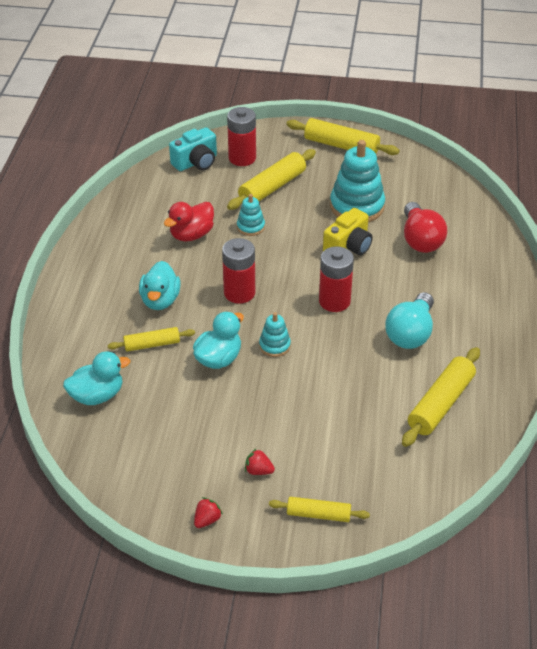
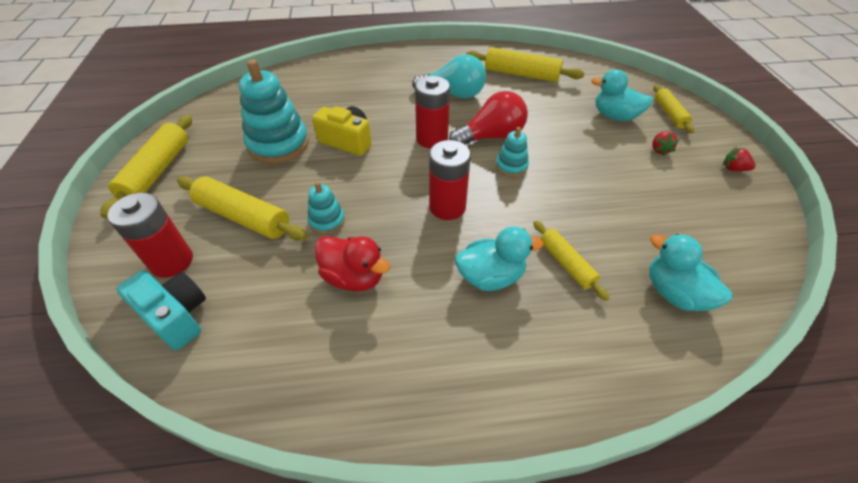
camera: 105 degrees left, 5 degrees up
turquoise duck [193,311,244,369] -> turquoise duck moved to [591,69,654,121]
red light bulb [404,202,447,253] -> red light bulb moved to [449,91,528,145]

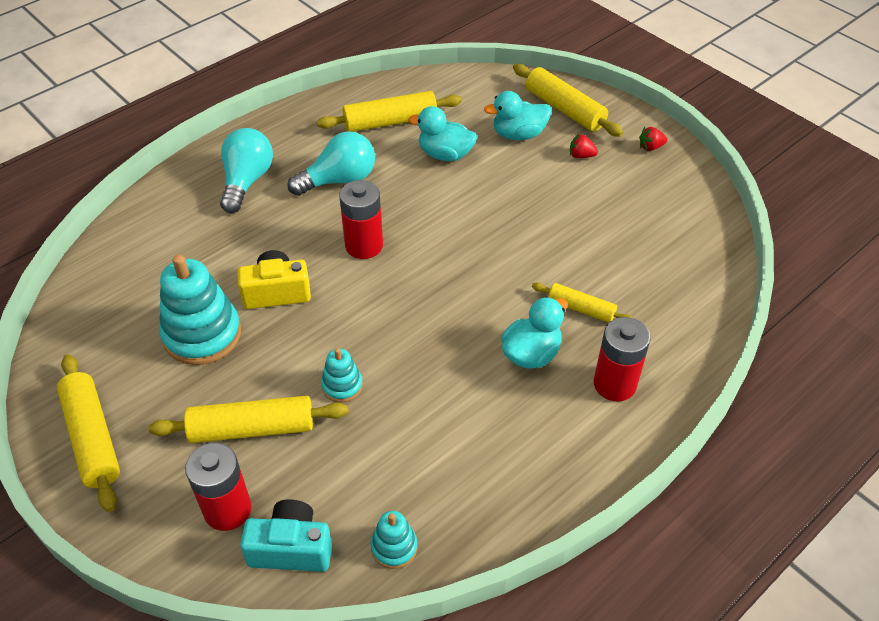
camera: 35 degrees left, 0 degrees up
red duck [314,236,390,291] -> none
red battery [429,140,471,220] -> red battery moved to [594,317,651,401]
red light bulb [449,91,528,145] -> none
turquoise stacking toy [496,127,529,177] -> turquoise stacking toy moved to [370,511,417,569]
turquoise duck [649,234,732,311] -> turquoise duck moved to [408,106,477,161]
red strawberry [652,132,679,156] -> red strawberry turned 135 degrees clockwise [570,134,598,158]
yellow rolling pin [653,85,694,133] -> yellow rolling pin [513,64,623,137], size x1.64
none -> turquoise light bulb [220,128,273,213]

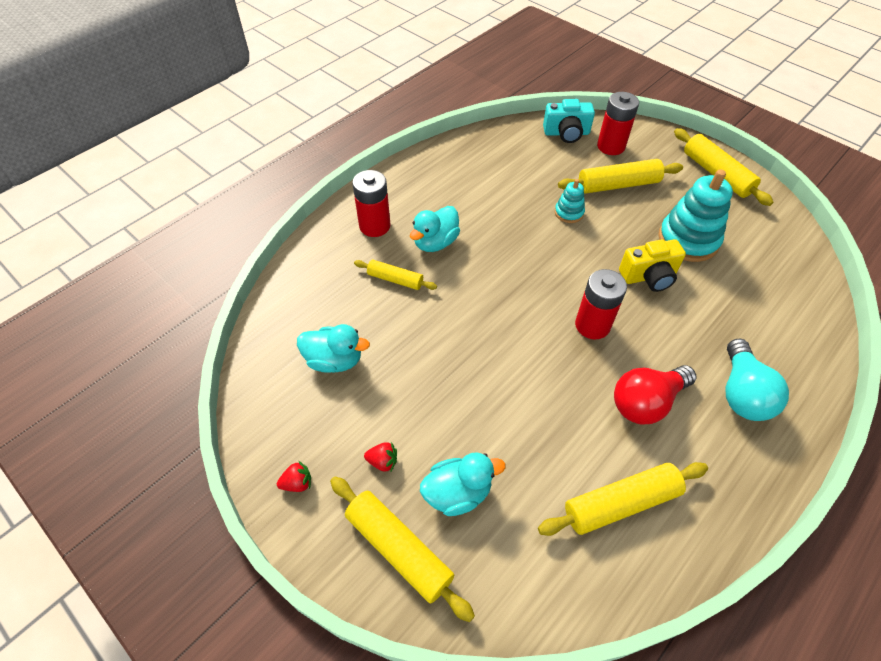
camera: 175 degrees right, 5 degrees up
turquoise light bulb [288,131,375,196] -> red light bulb [614,365,696,424]
turquoise stacking toy [370,511,417,569] -> none
turquoise duck [408,106,477,161] -> turquoise duck moved to [297,324,370,373]

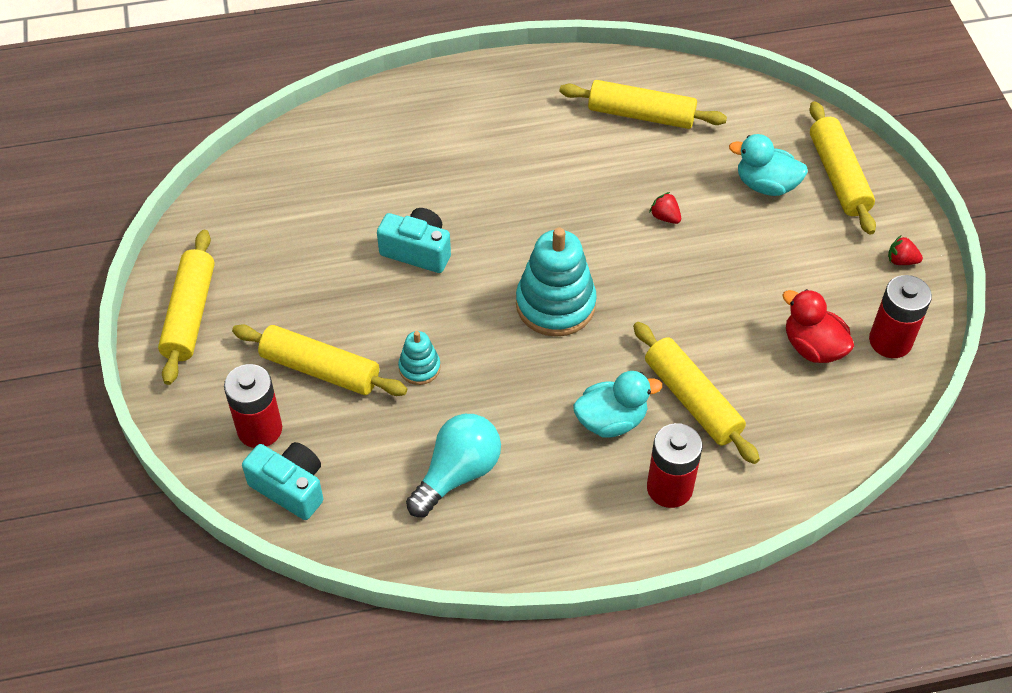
camera: 145 degrees left, 0 degrees up
turquoise duck [297,324,370,373] -> red duck [782,289,854,363]
yellow rolling pin [354,260,437,290] -> yellow rolling pin [633,322,760,464], size x1.64
red strawberry [364,442,397,473] -> red strawberry moved to [649,192,681,224]
red battery [575,269,627,340] -> red battery moved to [869,275,932,358]
red light bulb [614,365,696,424] -> none
yellow camera [619,239,686,292] -> turquoise camera [377,208,451,273]
turquoise stacking toy [658,169,733,262] -> turquoise stacking toy moved to [516,227,597,337]
turquoise light bulb [726,339,789,421] -> turquoise light bulb moved to [406,414,501,517]

